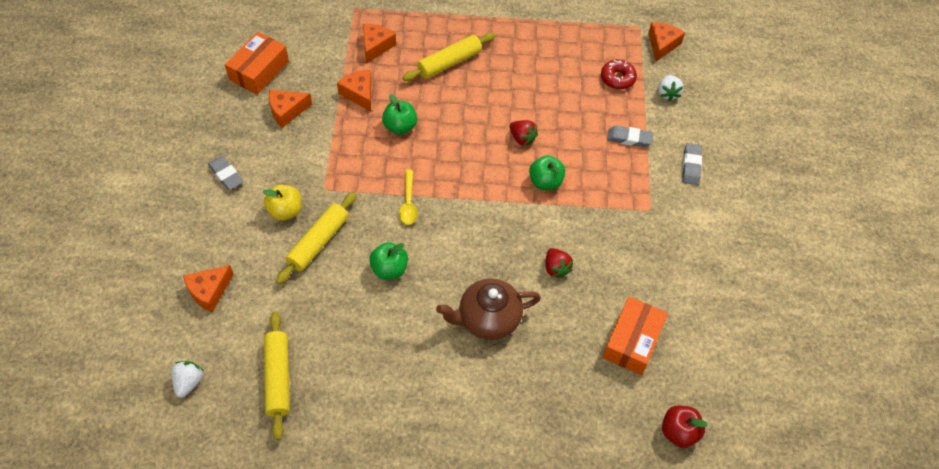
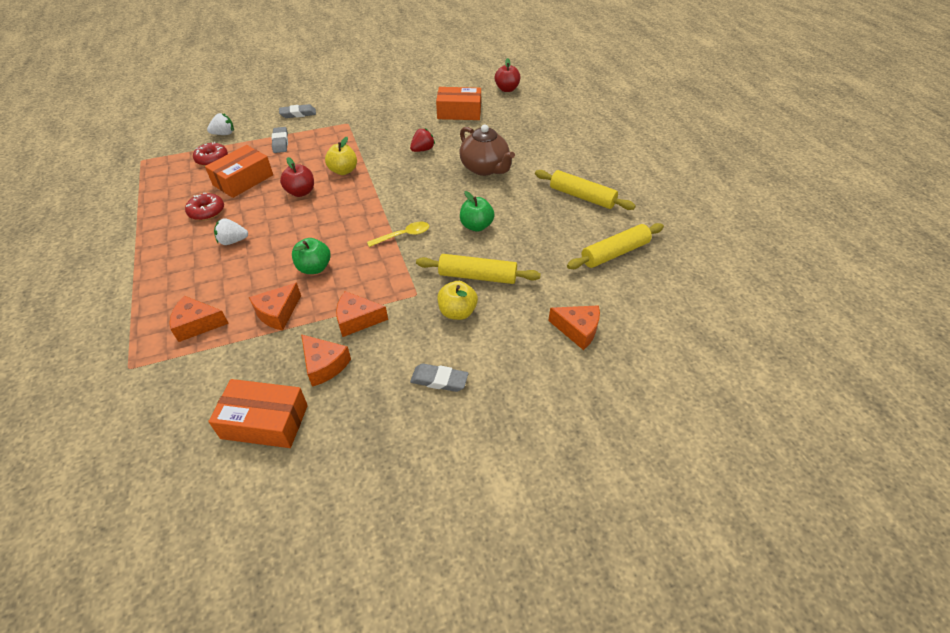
camera: 110 degrees left, 10 degrees down
white strawberry [171,361,204,398] -> white strawberry moved to [214,218,248,245]
grey eraser [208,156,244,190] -> grey eraser turned 75 degrees clockwise [410,363,469,392]
yellow rolling pin [402,33,495,81] -> yellow rolling pin moved to [535,170,636,210]
red strawberry [510,120,538,146] -> red apple [280,157,314,197]
green apple [529,155,565,190] -> yellow apple [325,137,357,175]
orange cheese [648,22,685,61] -> orange cheese moved to [336,291,388,337]
none -> red donut [185,193,224,221]
none -> orange box [205,145,273,198]

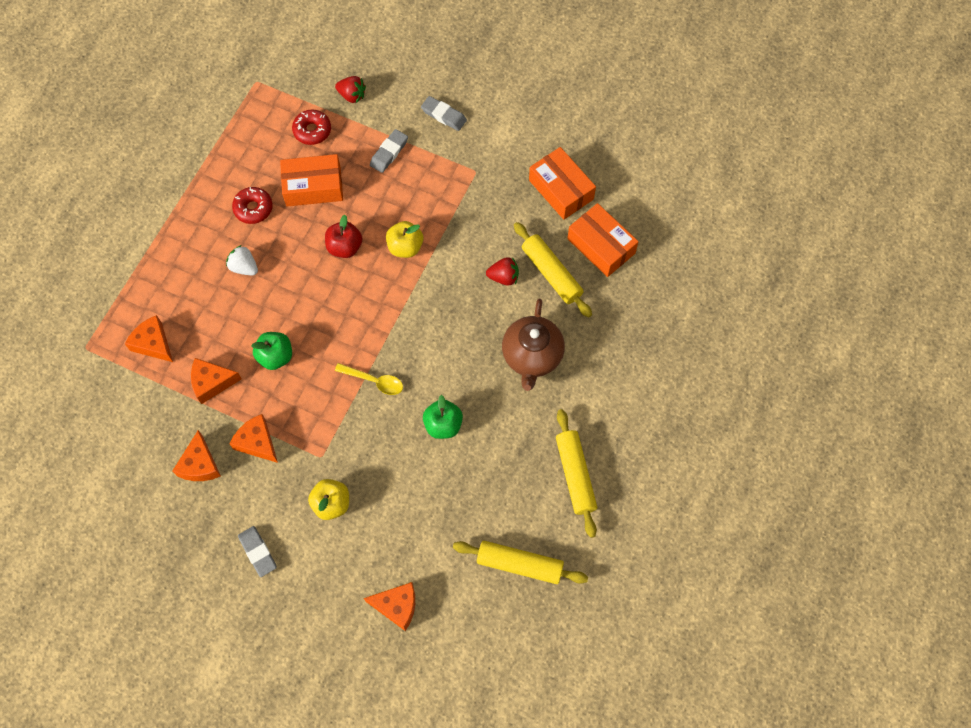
camera: 45 degrees right, 20 degrees up
white strawberry [207,113,234,135] -> red strawberry [335,76,366,103]
orange box [208,379,308,448] -> orange box moved to [529,147,596,220]
yellow rolling pin [416,254,541,284] -> yellow rolling pin moved to [514,222,592,318]
red apple [495,58,521,92] -> none
orange cheese [548,305,600,350] -> orange cheese turned 60 degrees counterclockwise [364,582,415,631]

